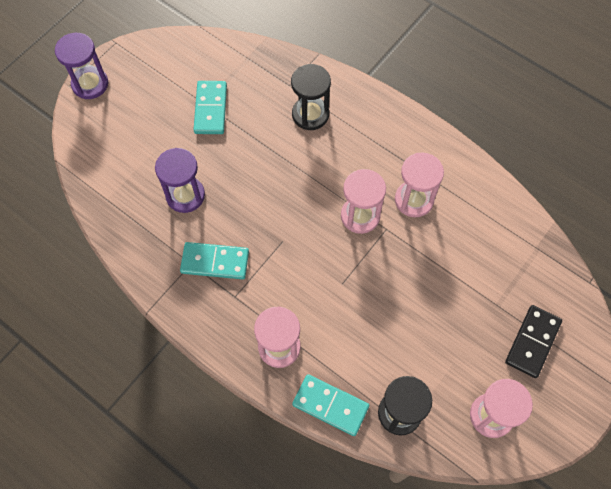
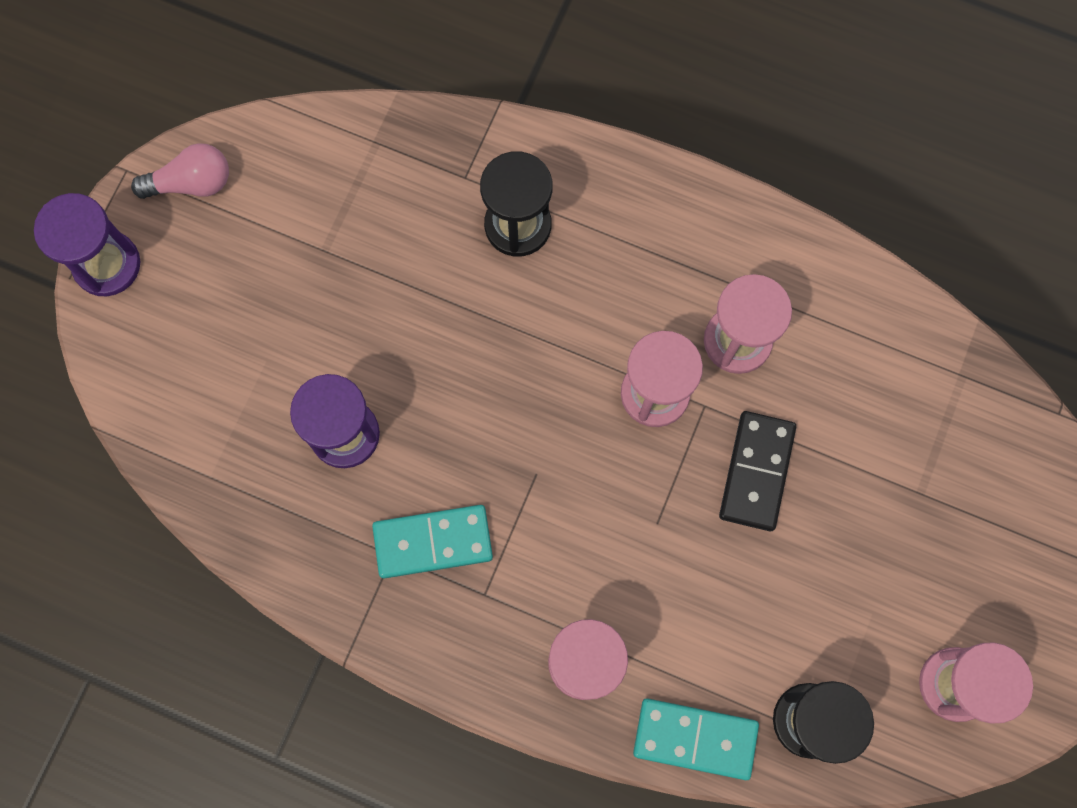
camera: 15 degrees left, 10 degrees up
turquoise domino [193,81,227,134] -> none
black domino [505,305,562,378] -> black domino moved to [719,411,796,531]
none -> pink light bulb [131,143,229,199]

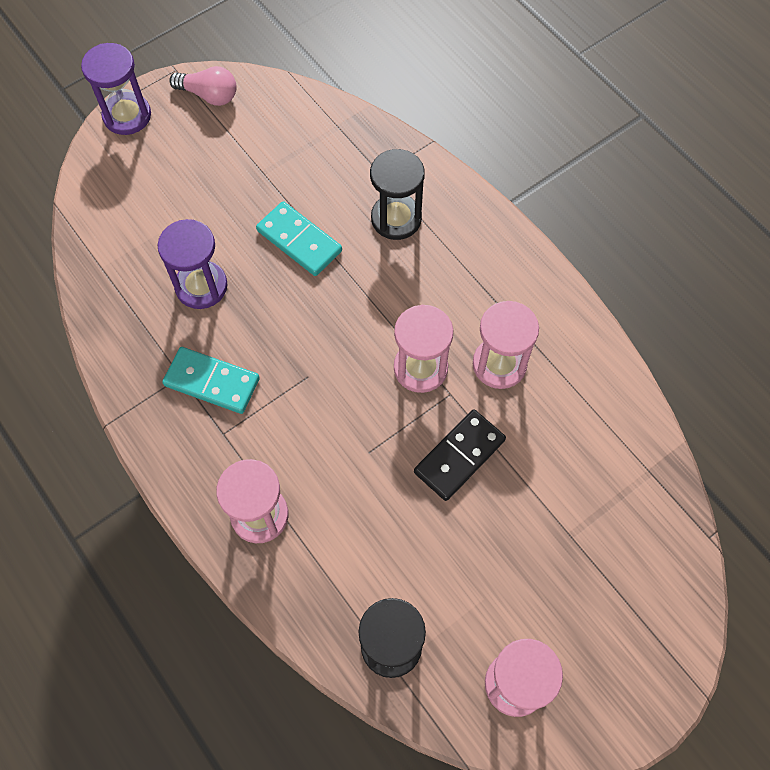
camera: 30 degrees right, 10 degrees down
turquoise domino [633,698,759,780] -> turquoise domino moved to [256,201,342,276]

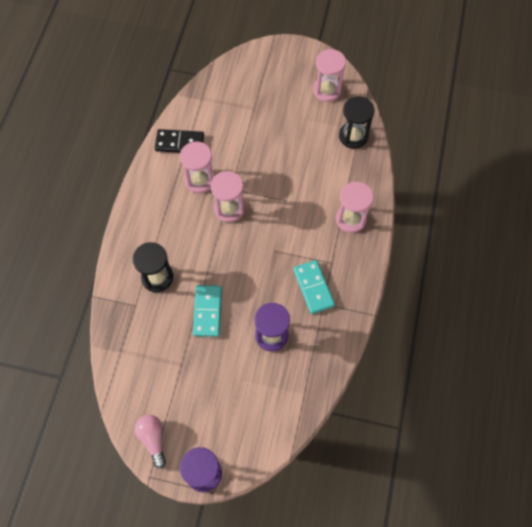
camera: 130 degrees left, 0 degrees up
black domino [414,409,506,501] -> black domino moved to [155,129,204,153]

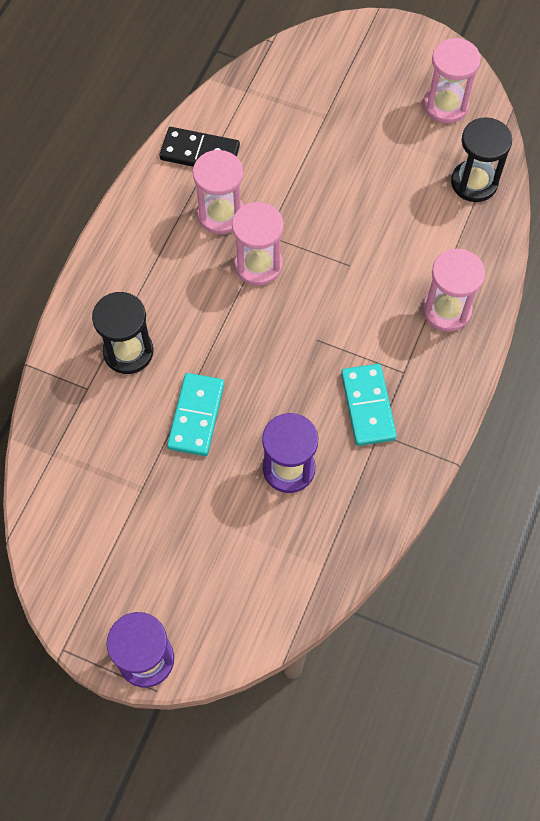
camera: 10 degrees right, 0 degrees up
pink light bulb [135,415,166,468] -> none

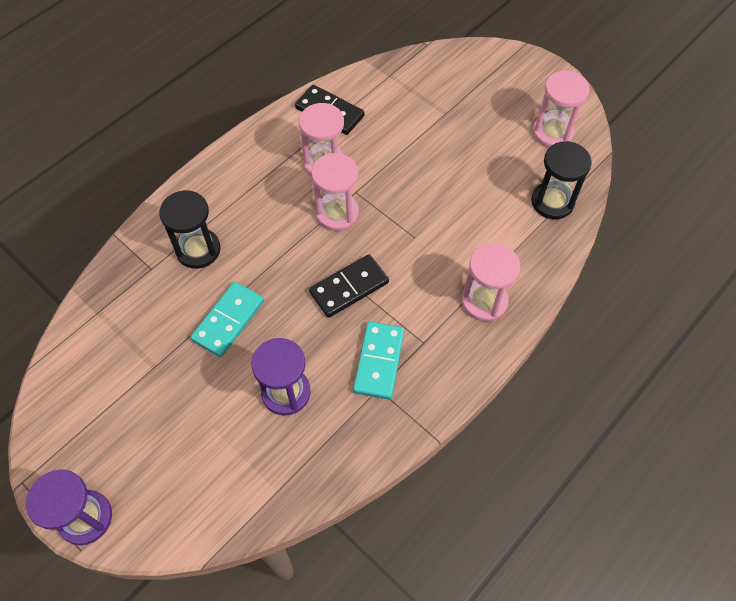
camera: 20 degrees right, 5 degrees down
none -> black domino [309,254,389,318]

